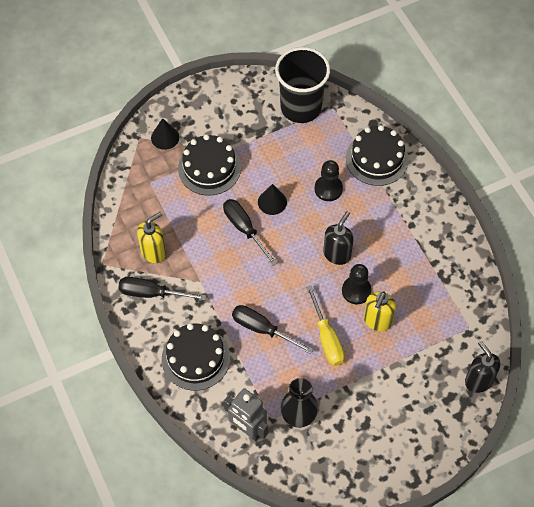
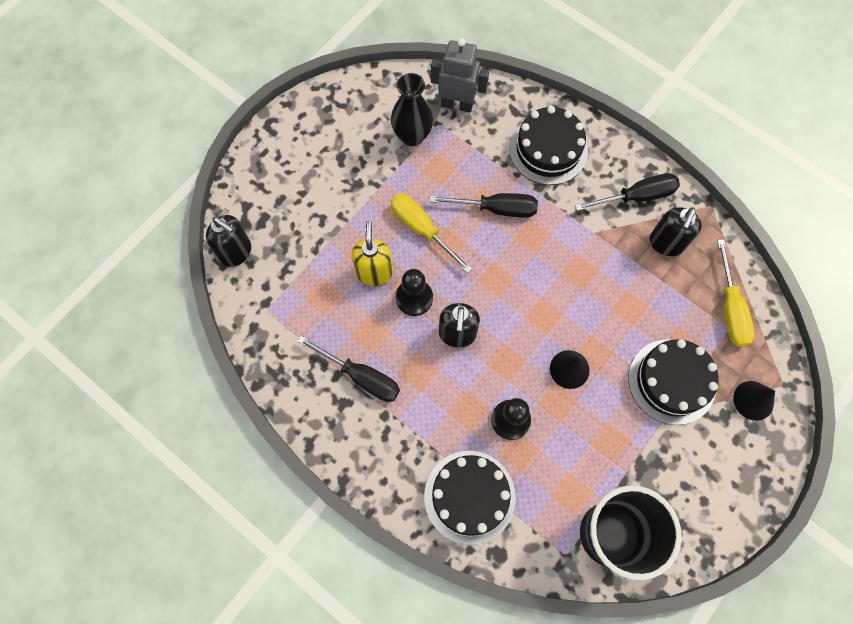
camera: 155 degrees right, 10 degrees up
yellow soap dispenser [137,212,166,263] -> black soap dispenser [650,207,702,256]
black screwdriver [223,199,277,266] -> black screwdriver moved to [297,336,400,402]
none -> yellow screwdriver [717,239,755,346]

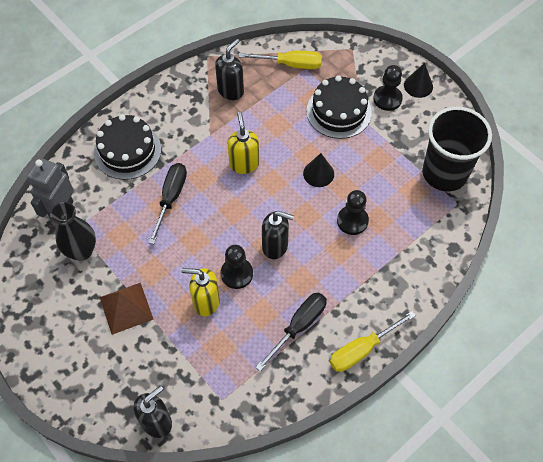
camera: 80 degrees left, 10 degrees down
yellow screwdriver [391,193,472,273] -> yellow screwdriver moved to [330,311,416,372]
black cake [424,451,516,545] -> none
black screwdriver [575,173,680,211] -> none
black soap dispenser [650,207,702,256] -> black soap dispenser turned 90 degrees counterclockwise [215,39,244,100]
black cone [733,381,775,421] -> black cone moved to [404,63,433,98]
none -> brown pyramid [100,283,153,335]
none -> yellow soap dispenser [228,112,259,174]
none -> black pawn [373,65,403,111]

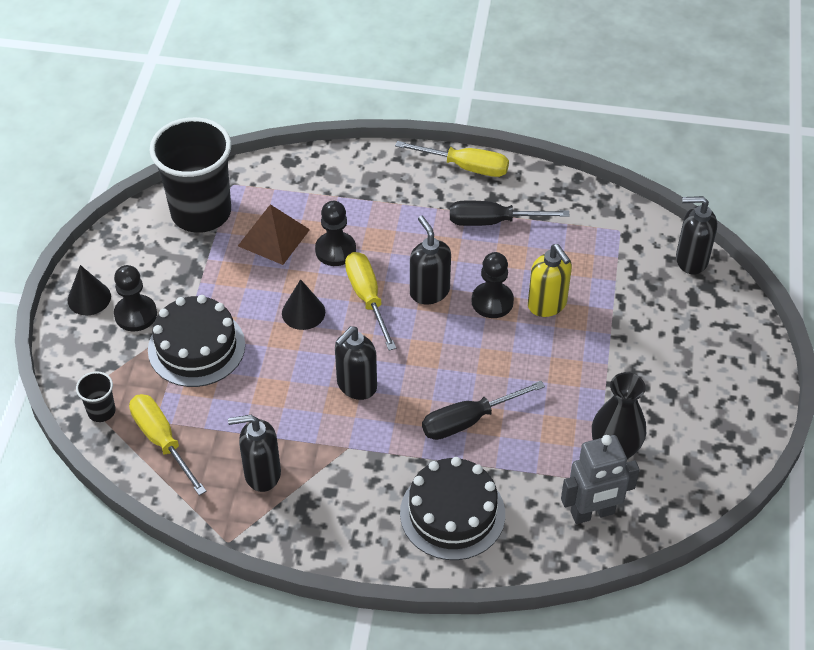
camera: 130 degrees left, 10 degrees down
brown pyramid [100,283,153,335] -> brown pyramid moved to [238,204,310,265]
yellow soap dispenser [228,112,259,174] -> black soap dispenser [335,326,377,400]
none -> black cup [76,371,116,422]
none -> yellow screwdriver [345,252,396,351]

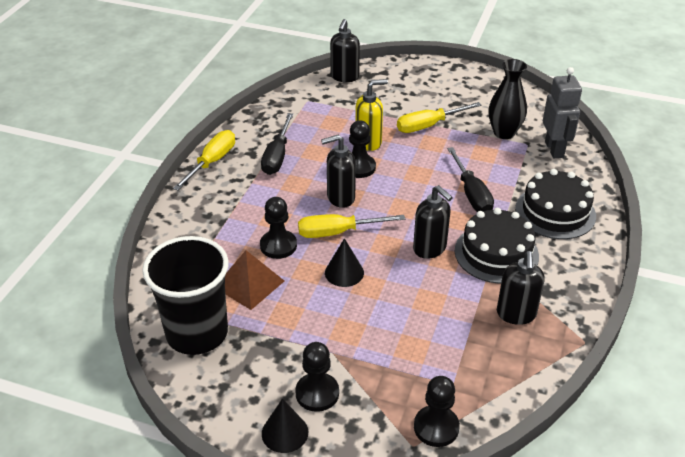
camera: 80 degrees left, 10 degrees down
black cup [76,371,116,422] -> black pawn [414,376,460,447]
yellow screwdriver [129,394,206,495] -> yellow screwdriver moved to [397,102,482,133]
black cake [148,295,245,387] -> black cake moved to [455,208,539,284]

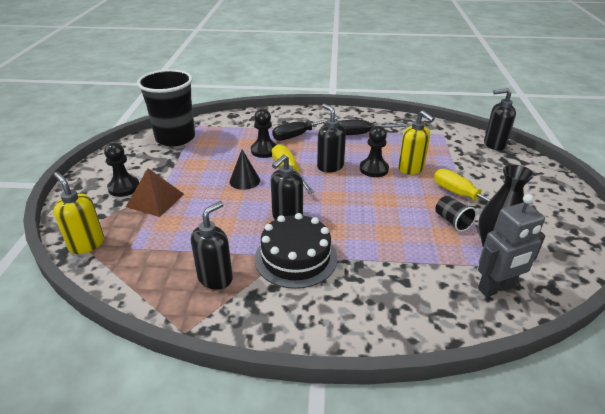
camera: 75 degrees right, 5 degrees down
yellow screwdriver [173,130,235,190] -> none
brown pyramid [225,250,284,310] -> brown pyramid moved to [126,168,184,217]
black cone [262,399,308,453] -> none
black pawn [414,376,460,447] -> yellow soap dispenser [53,172,104,254]
black screwdriver [447,147,494,212] -> black screwdriver moved to [272,116,341,141]
black soap dispenser [497,251,545,325] -> black soap dispenser turned 135 degrees clockwise [191,201,233,290]
black cake [515,169,596,239] -> none
none -> black cup [435,196,477,232]

